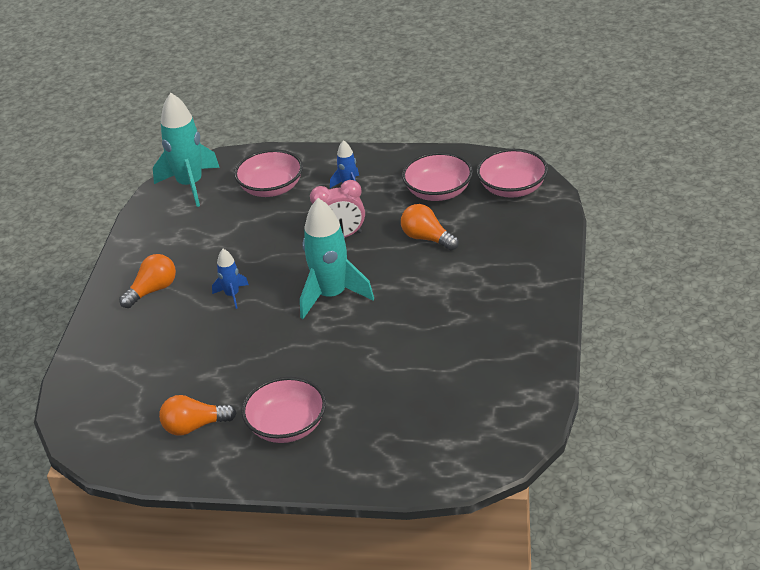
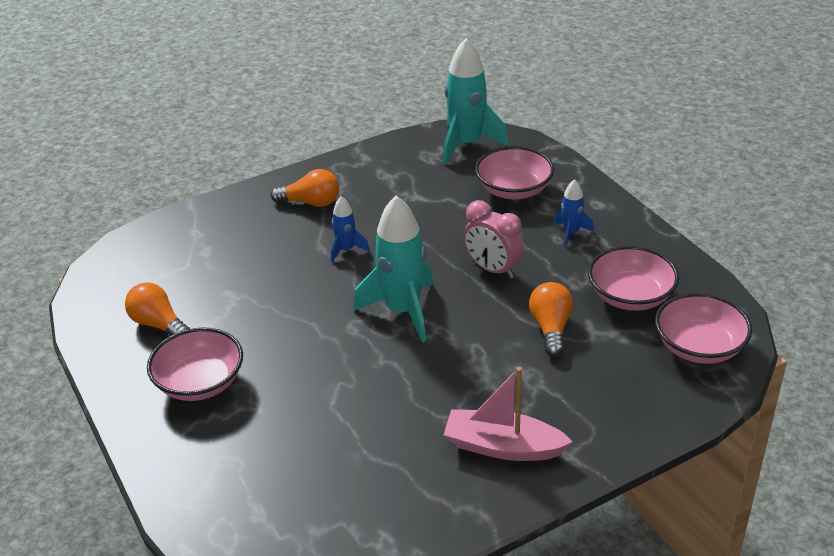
camera: 50 degrees right, 0 degrees up
none -> pink boat [444,367,573,461]

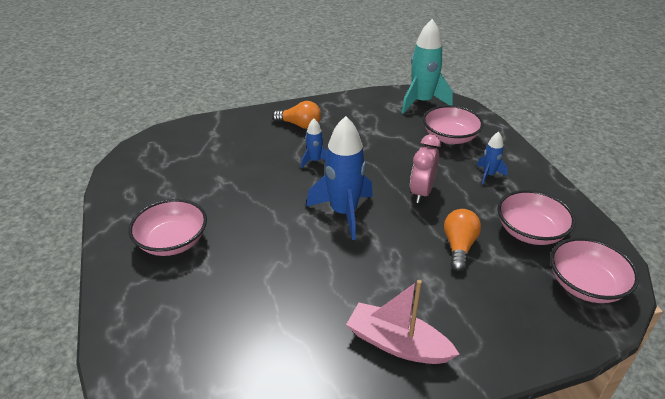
camera: 10 degrees right, 0 degrees up
orange light bulb [125,283,190,336] -> none
turquoise rocket [353,196,434,342] -> blue rocket [306,116,373,240]
pink clock [463,200,524,279] -> pink clock turned 60 degrees clockwise [410,134,441,203]

